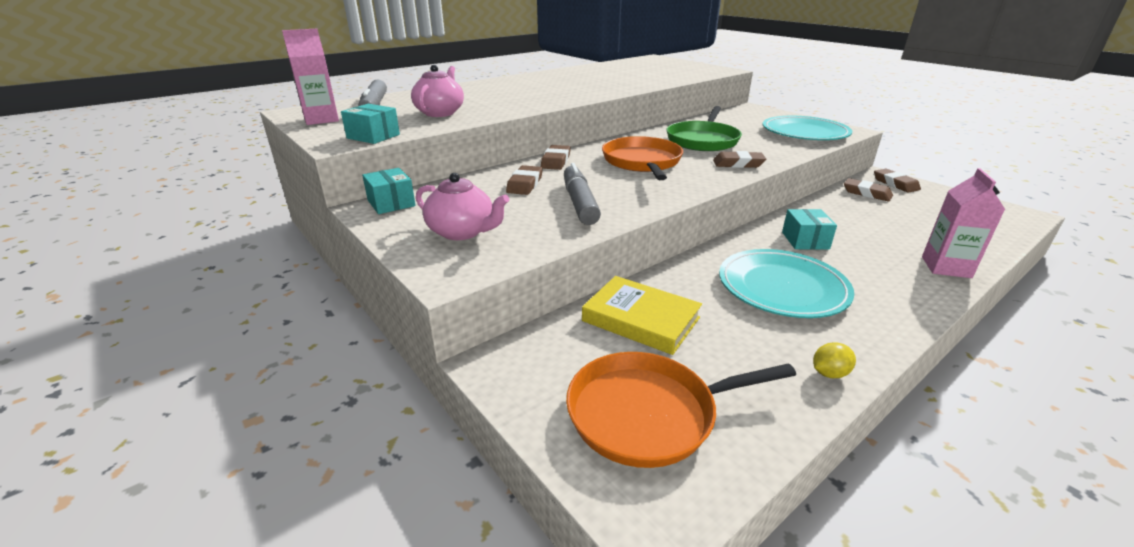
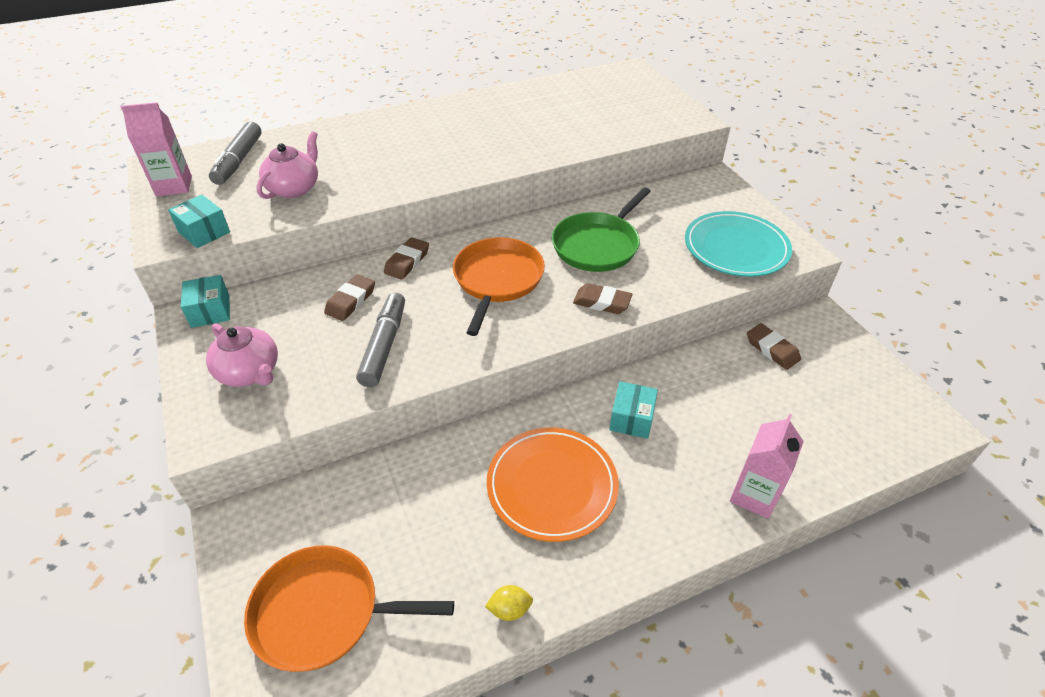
camera: 15 degrees right, 15 degrees up
yellow book [582,276,702,355] -> none
turquoise plate [719,249,854,318] -> orange plate [487,428,619,542]
brown eraser [874,169,921,193] -> none

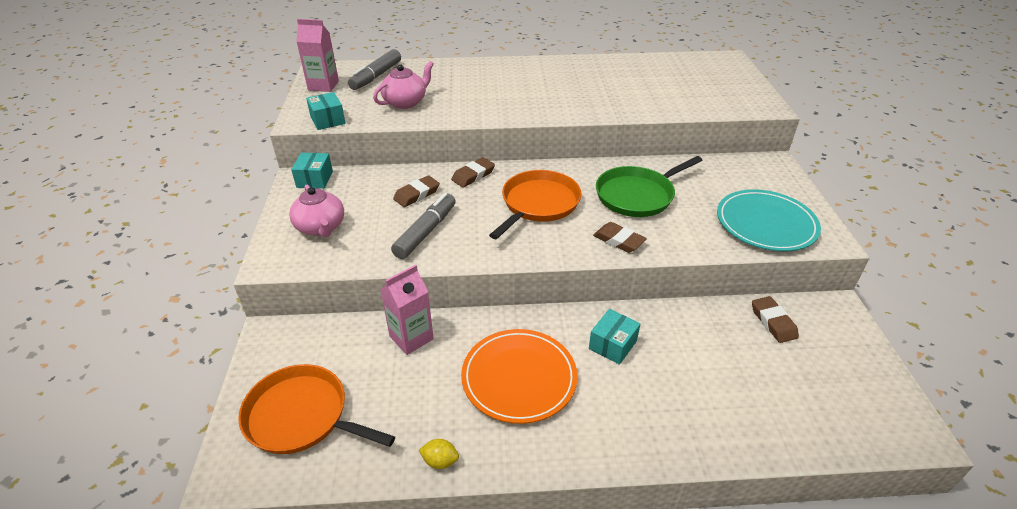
camera: 20 degrees right, 5 degrees down
pink carton [730,414,804,519] -> pink carton moved to [380,265,434,355]

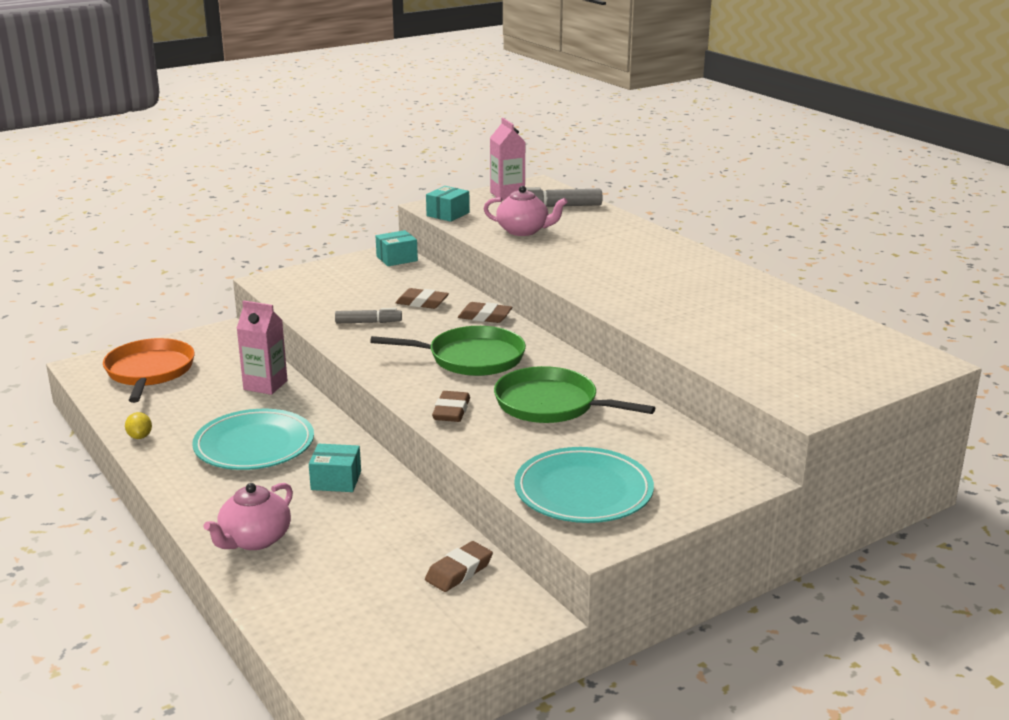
camera: 60 degrees right, 15 degrees down
pink teapot [289,185,344,237] -> pink teapot moved to [204,483,293,550]
grey marker [391,193,456,259] -> grey marker [335,308,402,323], size x0.65
orange plate [461,329,577,424] -> turquoise plate [192,409,314,470]
orange pan [489,170,581,239] -> green pan [370,326,526,376]

